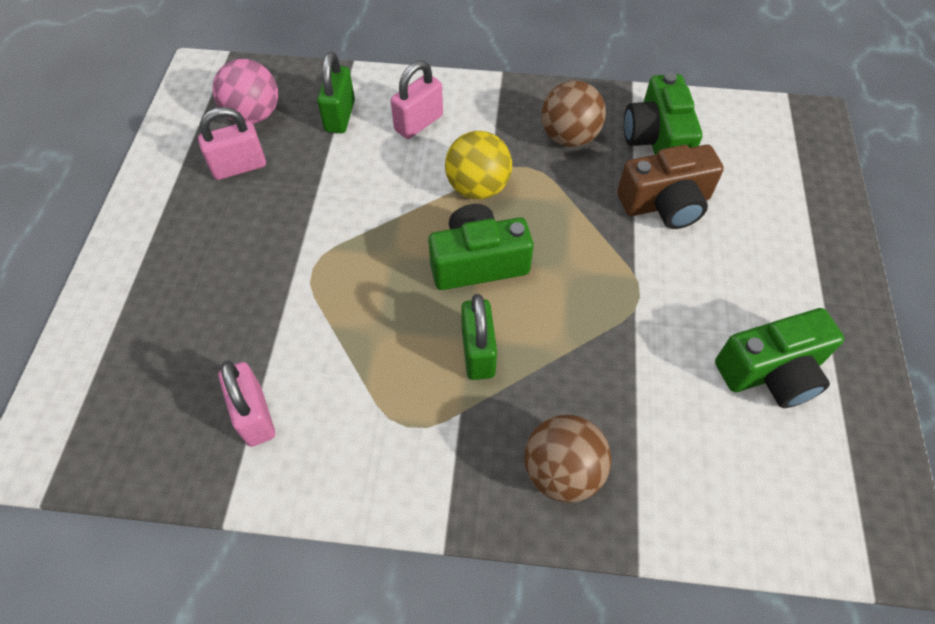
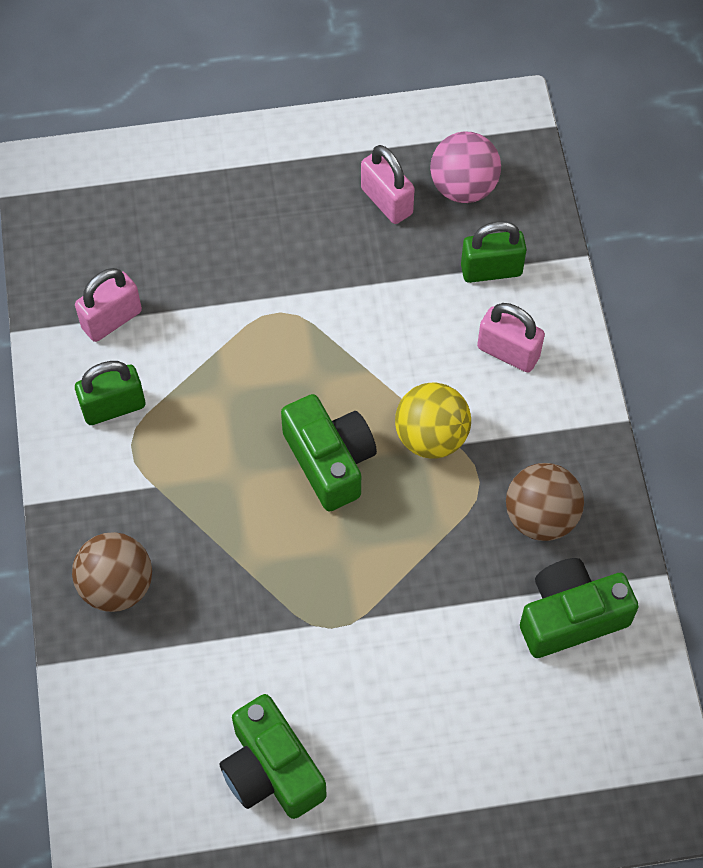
camera: 75 degrees right, 5 degrees up
green padlock [461,294,497,380] -> green padlock moved to [75,361,145,425]
brown camera [617,145,724,229] -> none

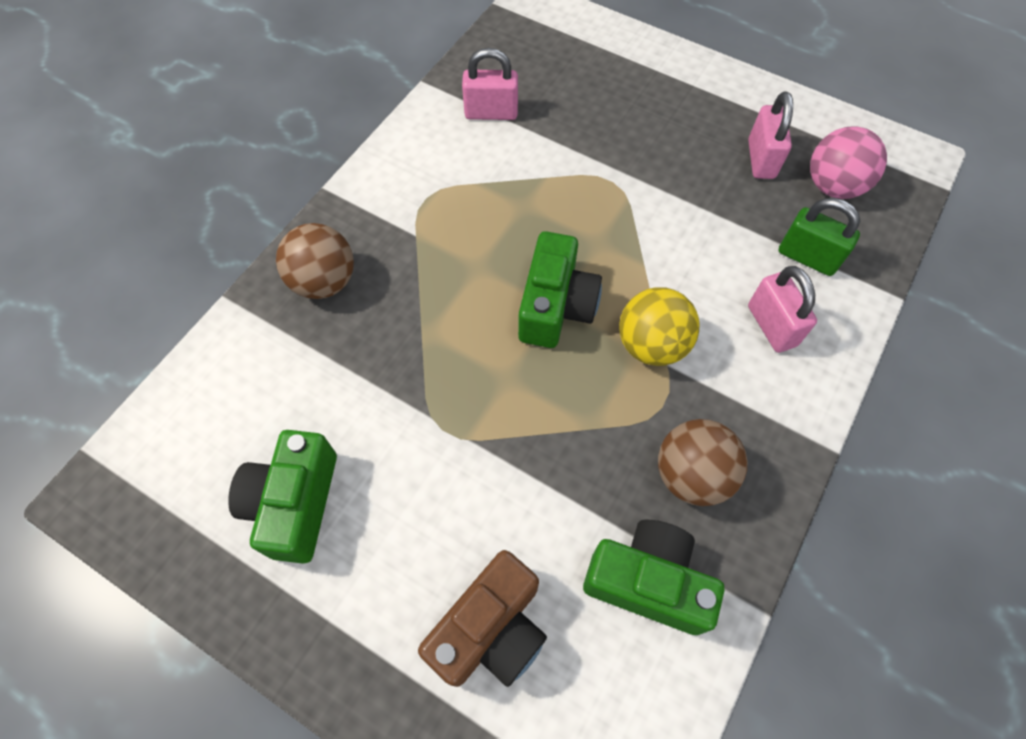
camera: 40 degrees right, 0 degrees up
green padlock [75,361,145,425] -> none
none -> brown camera [418,550,547,687]

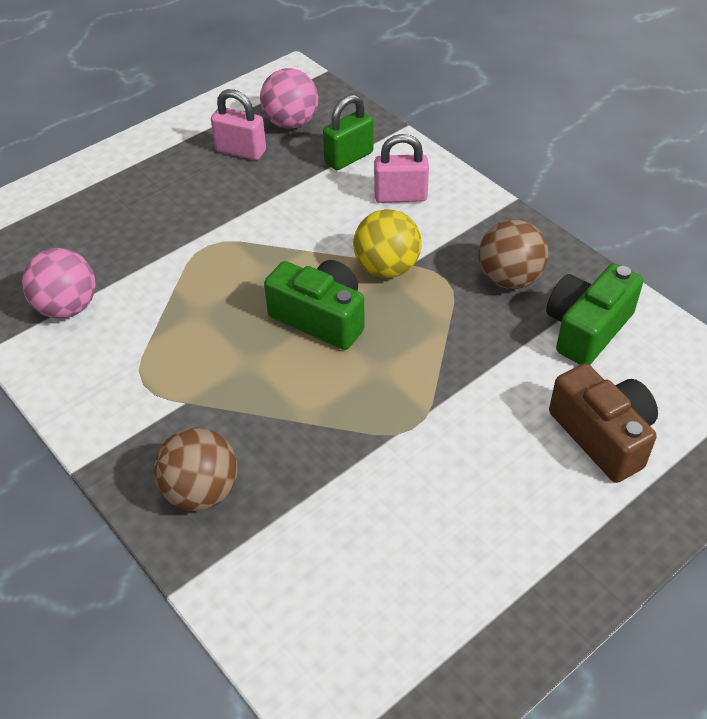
camera: 70 degrees left, 15 degrees down
green camera [228,430,337,564] -> none
pink padlock [462,48,518,120] -> pink ball [22,248,96,319]

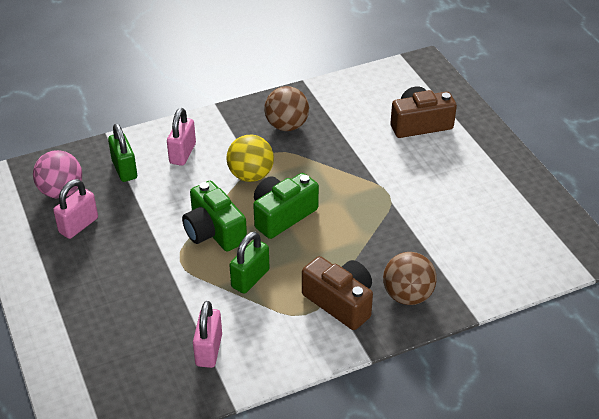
camera: 75 degrees left, 5 degrees down
pink ball [22,248,96,319] -> pink padlock [193,301,222,368]
green camera [546,263,644,365] -> green camera moved to [182,181,247,251]
none -> green padlock [229,232,270,294]
none -> brown camera [302,256,373,330]

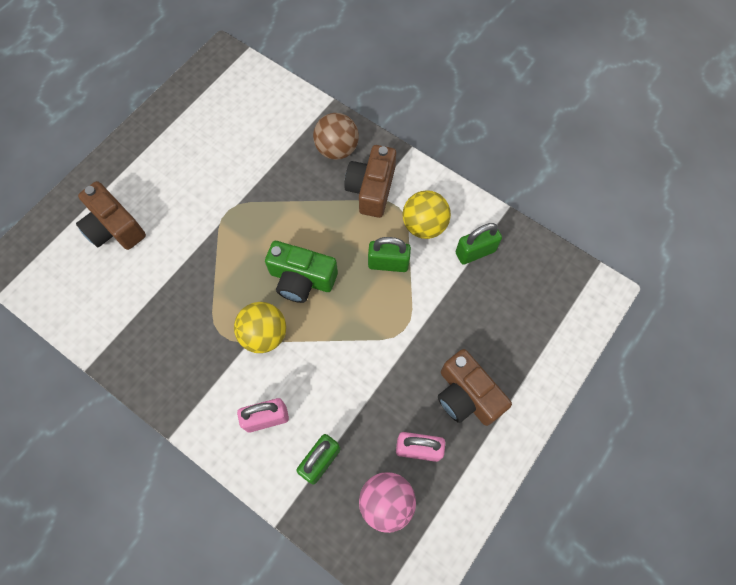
camera: 120 degrees left, 25 degrees up
green camera [182,181,247,251] -> none
pink padlock [193,301,222,368] -> green padlock [456,223,502,265]
brown ball [264,86,309,131] -> none
none -> yellow ball [402,190,451,239]
none -> brown camera [438,349,512,426]

